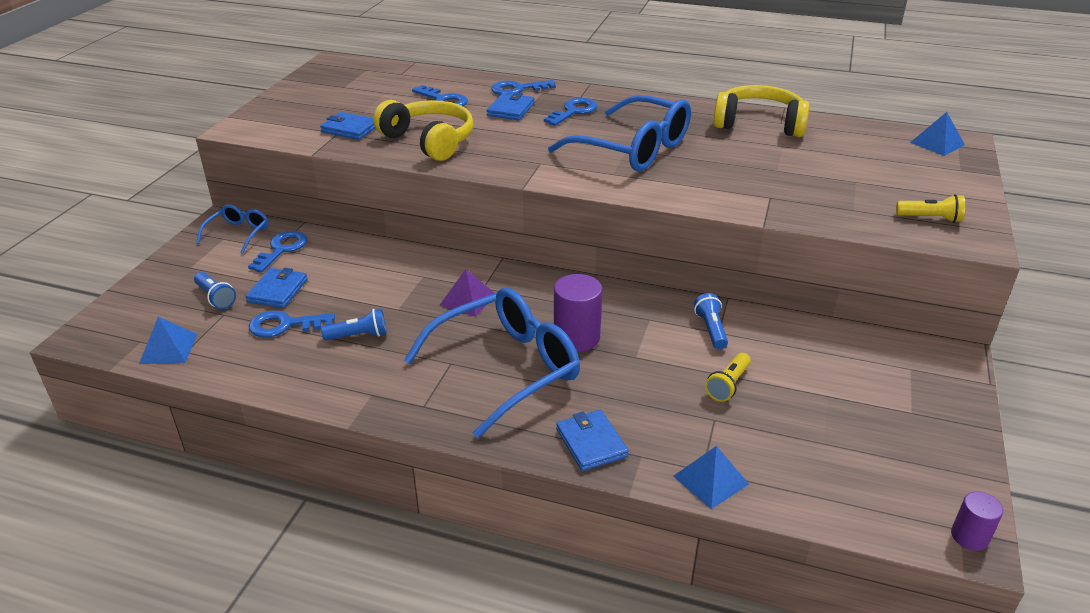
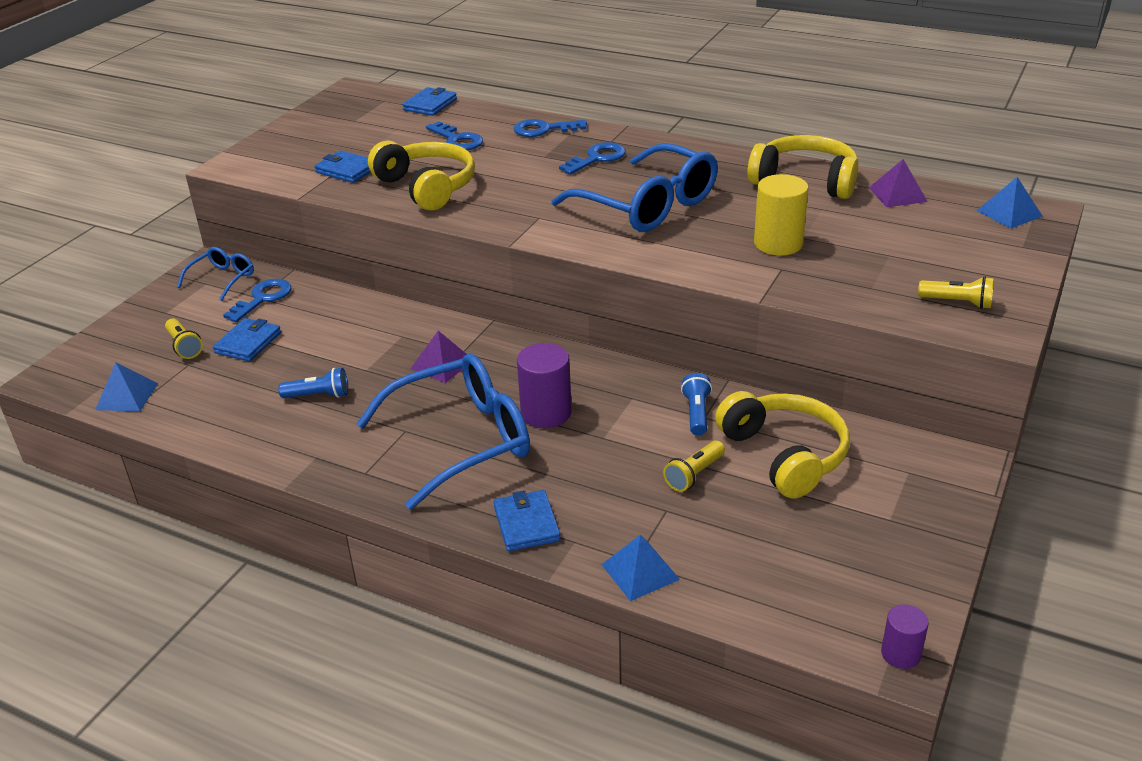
camera: 10 degrees right, 0 degrees up
blue flashlight [194,272,236,309] -> yellow flashlight [165,318,203,359]
blue key [249,310,335,338] -> none
blue wallet [487,93,534,120] -> blue wallet moved to [402,87,457,116]
none -> yellow headphones [715,391,850,498]
none -> yellow cylinder [754,174,809,256]
none -> purple pyramid [869,159,928,207]

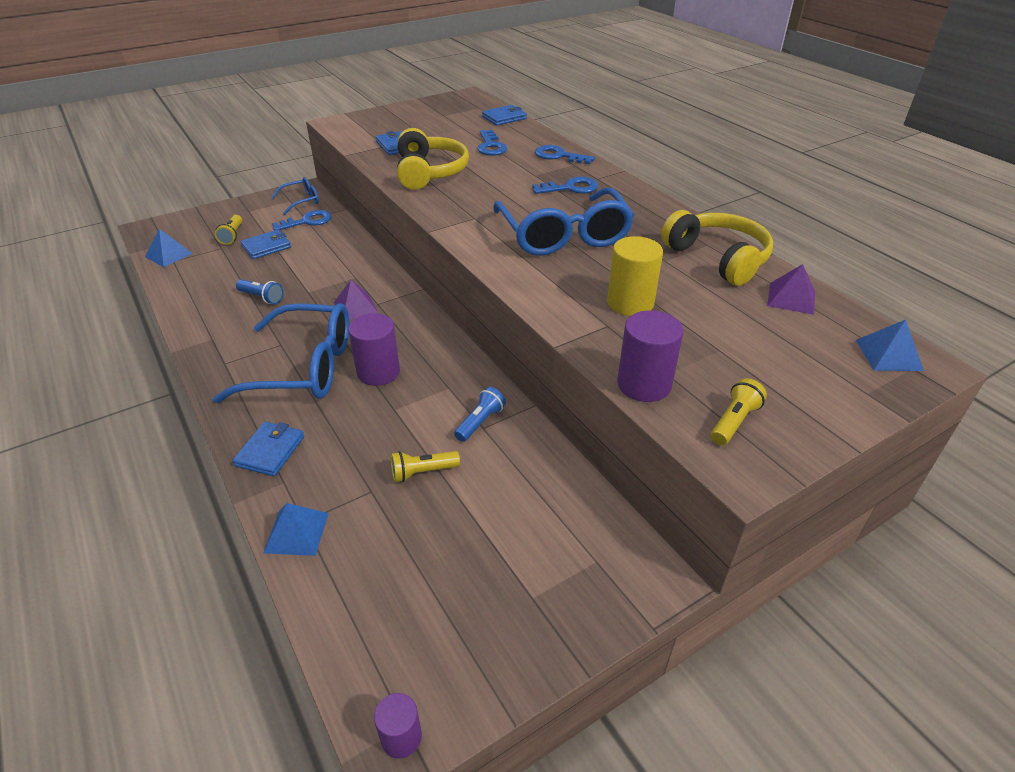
camera: 30 degrees right, 5 degrees up
yellow headphones [715,391,850,498] -> none
yellow flashlight [918,276,994,309] -> yellow flashlight turned 105 degrees counterclockwise [711,378,767,445]
none -> purple cylinder [617,310,683,402]

